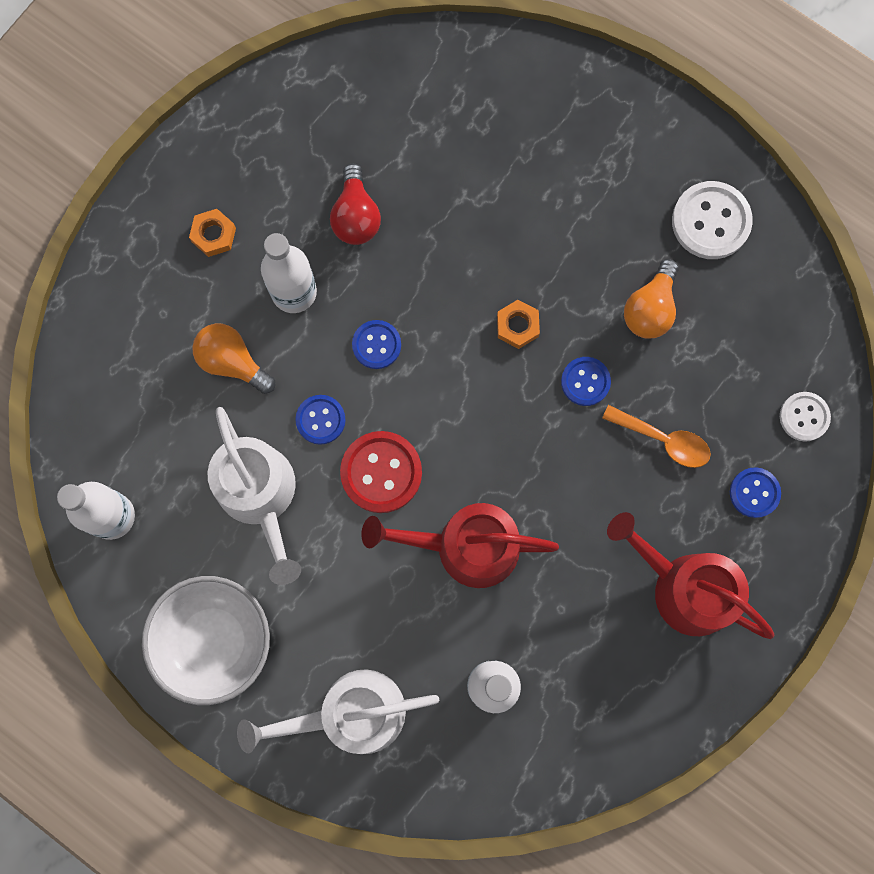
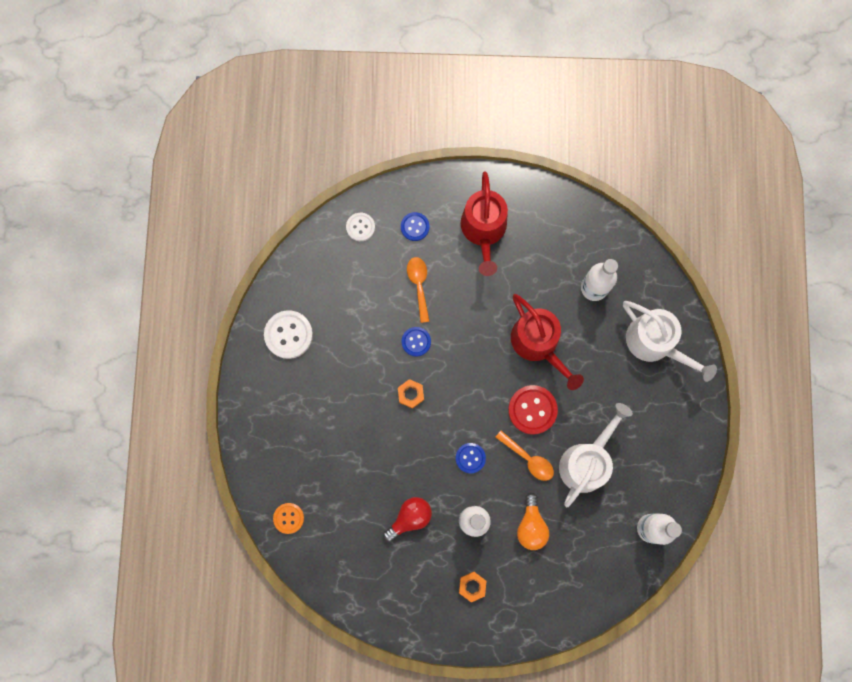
camera: 125 degrees left, 0 degrees up
white bowl [142,576,270,705] -> none
blue button [295,395,346,445] -> orange spoon [495,431,554,481]
orange light bulb [624,259,679,339] -> none
none -> orange button [273,503,304,534]

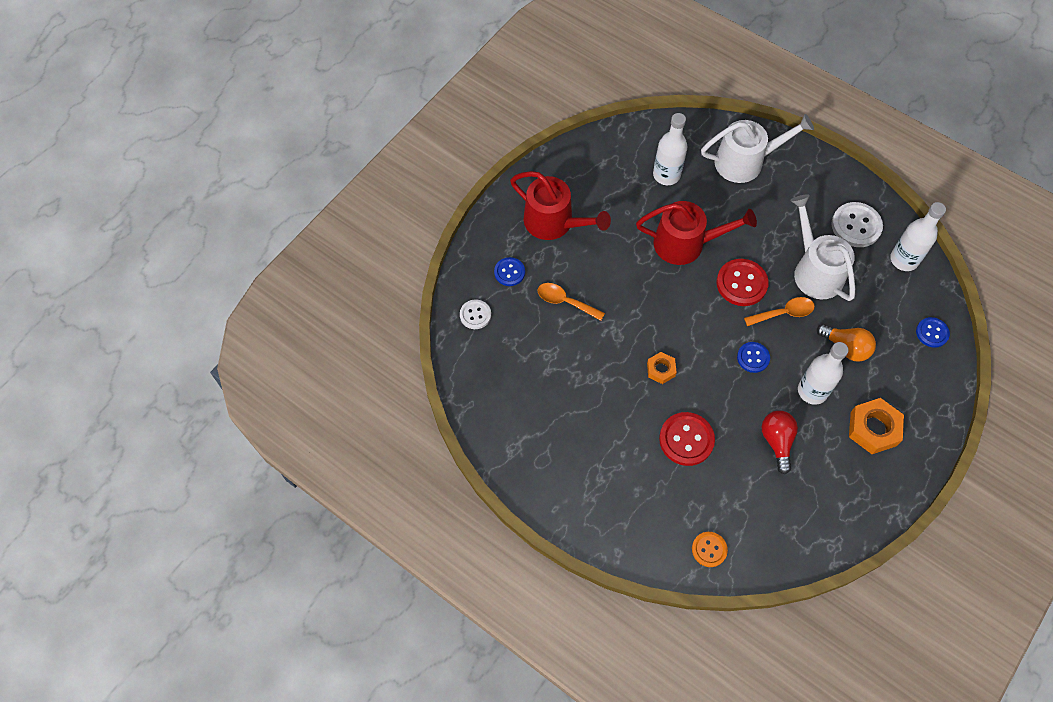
camera: 55 degrees left, 15 degrees down
white button [264,310,313,359] -> white button moved to [831,202,883,247]
blue button [402,327,431,356] -> blue button moved to [916,317,950,348]
orange nut [459,572,486,602] -> orange nut [849,398,904,454], size x1.71
none -> red button [659,412,715,466]

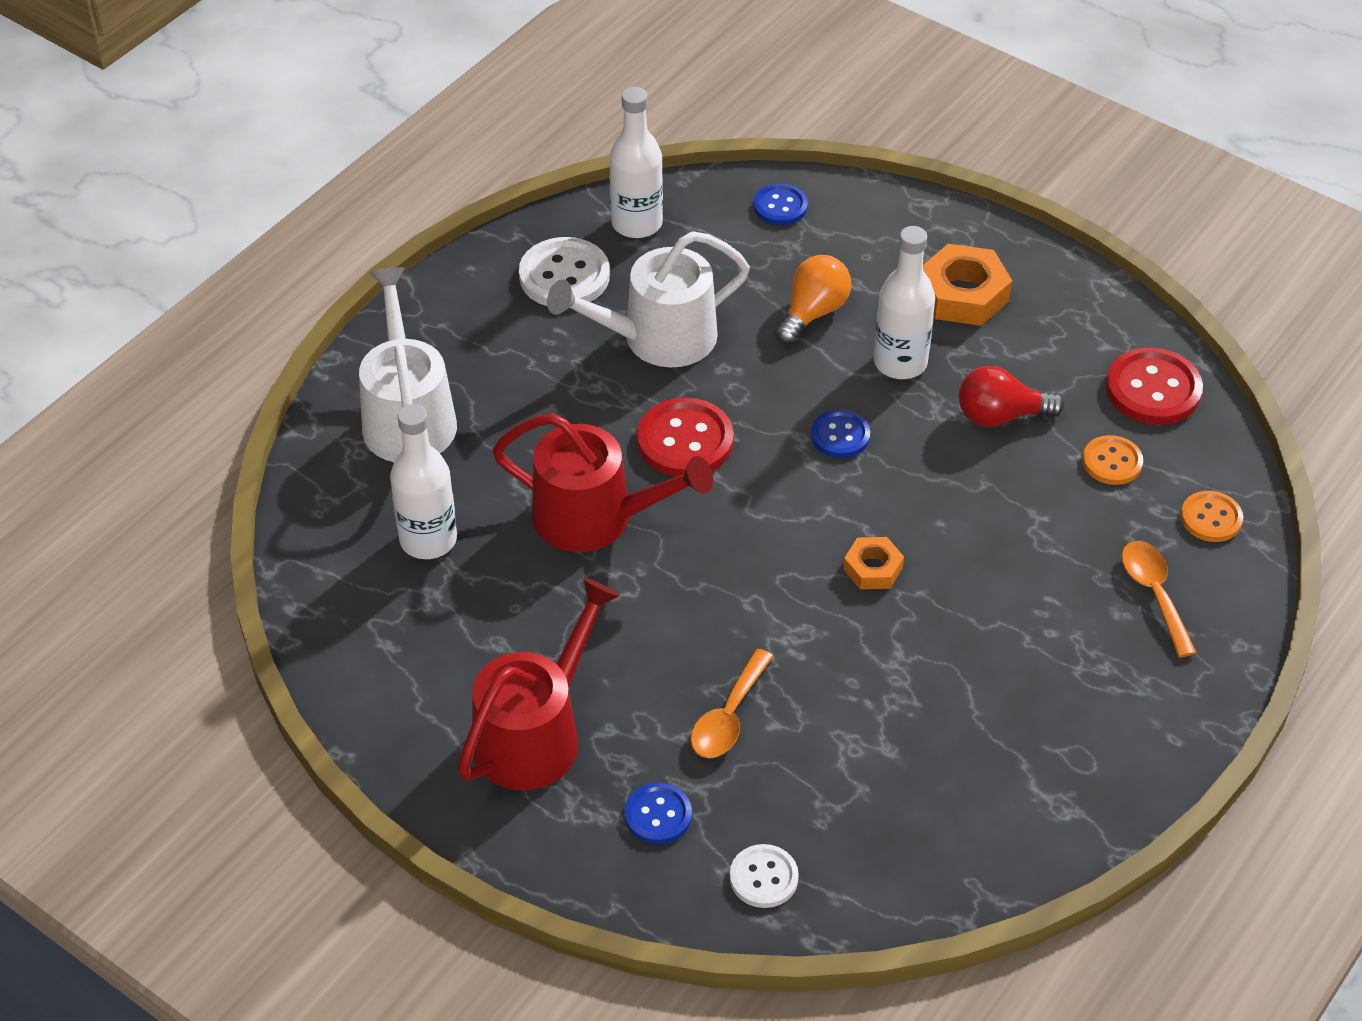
camera: 90 degrees left, 15 degrees down
red watering can [636,201,757,265] -> red watering can turned 105 degrees clockwise [492,413,713,552]
red button [659,412,715,466] -> red button moved to [1106,348,1203,425]
orange spoon [744,297,815,326] -> orange spoon moved to [1122,541,1197,658]
none -> orange button [1082,435,1143,485]

